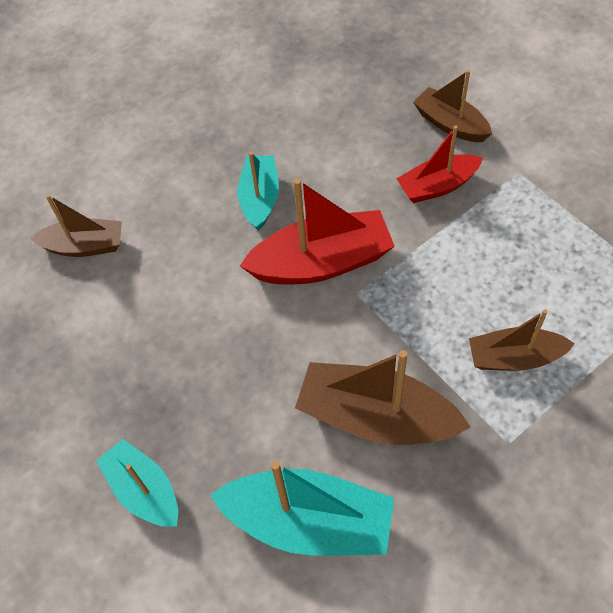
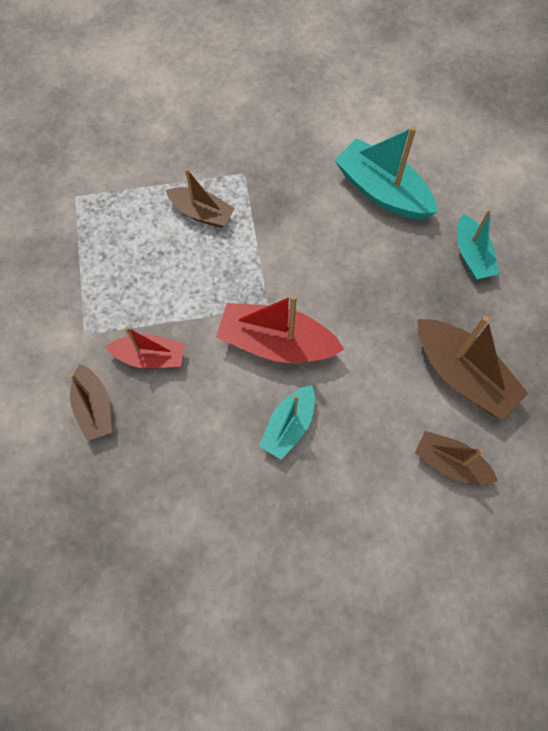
camera: 155 degrees left, 10 degrees up
brown boat [295,350,470,445] -> brown boat moved to [417,316,529,421]

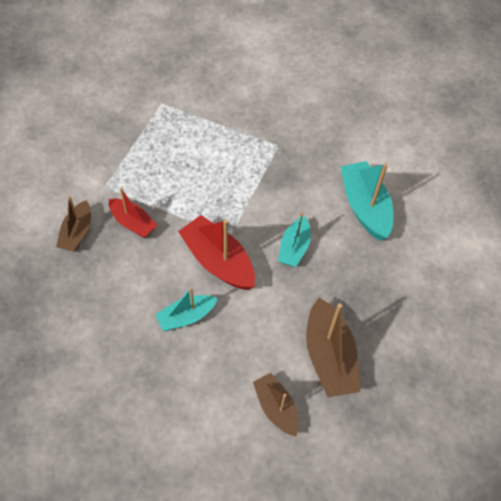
camera: 30 degrees right, 10 degrees down
brown boat [166,168,235,228] -> none
turquoise boat [457,209,499,279] -> turquoise boat moved to [278,212,311,267]

